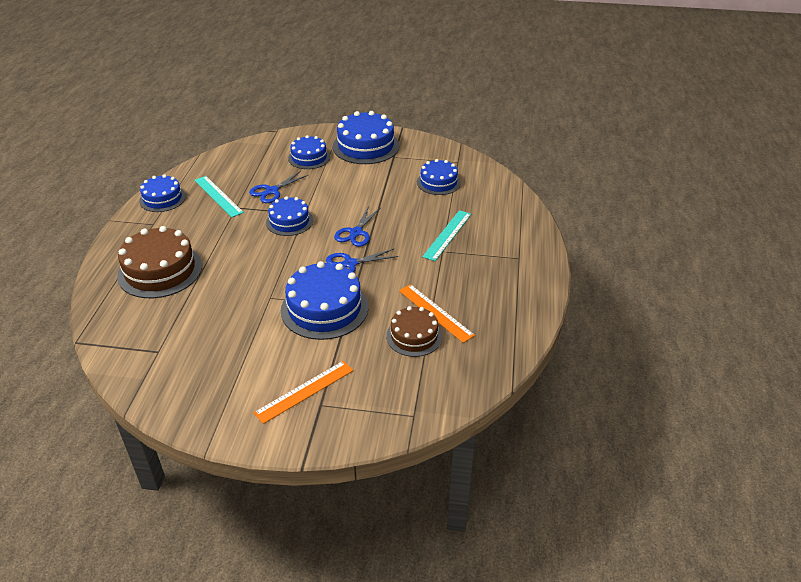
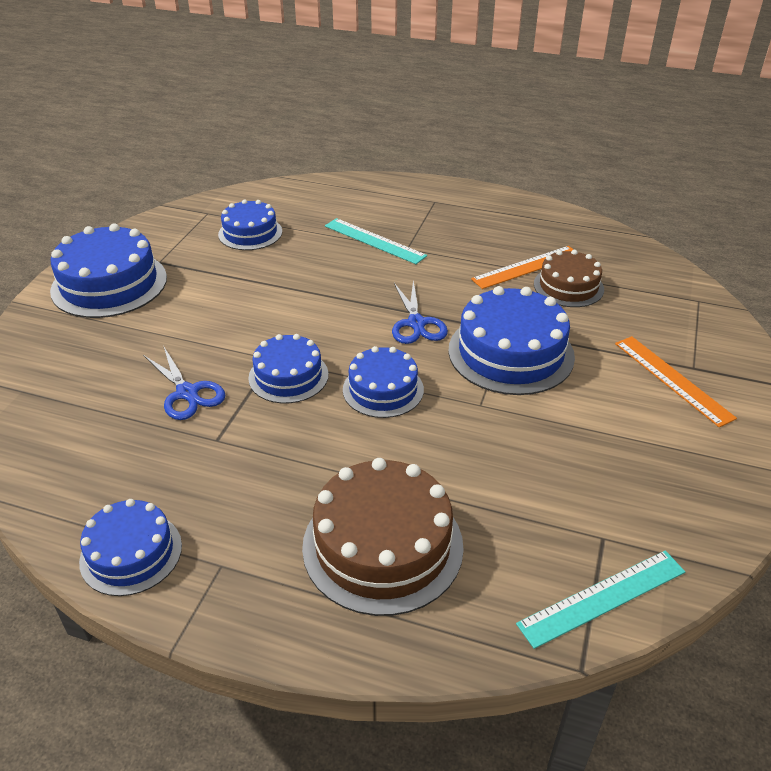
camera: 80 degrees left, 0 degrees up
turquoise ruler [195,176,244,217] -> turquoise ruler moved to [516,551,685,649]
blue cake [288,135,330,169] -> blue cake moved to [343,346,424,418]
blue scissors [334,206,381,247] -> none

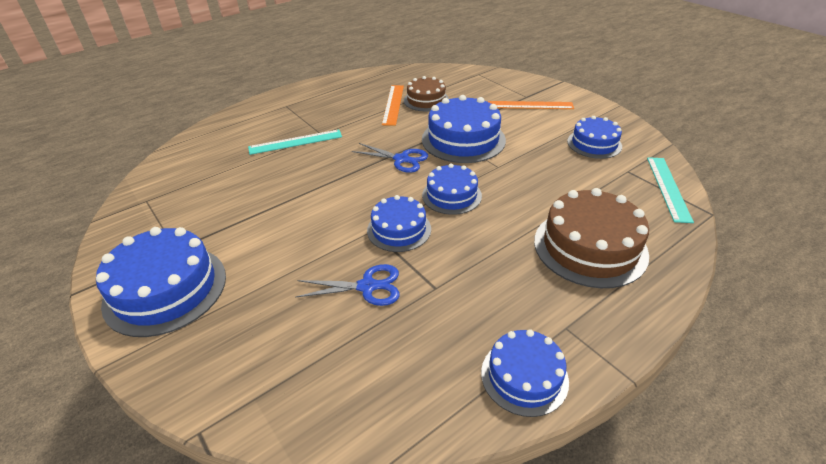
camera: 55 degrees left, 0 degrees up
blue cake [218,199,282,250] -> blue cake moved to [567,116,622,159]

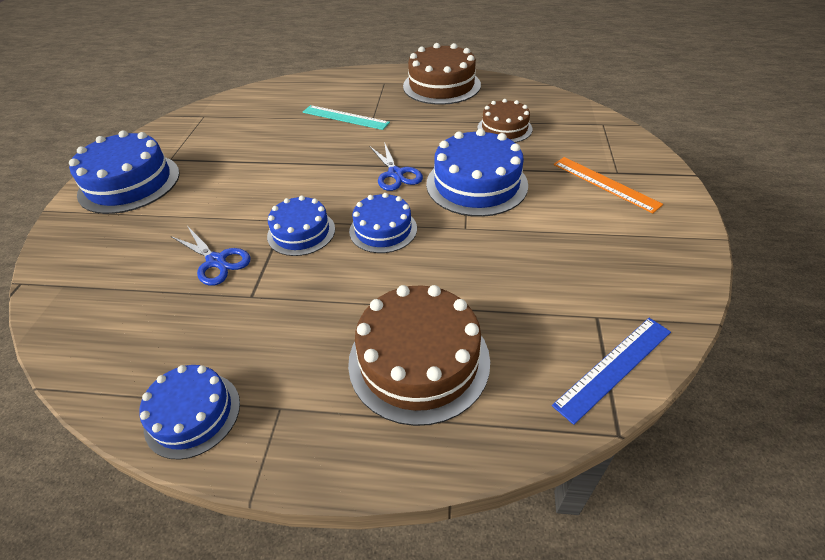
camera: 45 degrees right, 5 degrees up
orange ruler [382,85,404,126] -> none
blue cake [567,116,622,159] -> none
turquoise ruler [647,157,694,223] -> blue ruler [552,318,671,425]
none -> brown cake [403,43,481,105]

